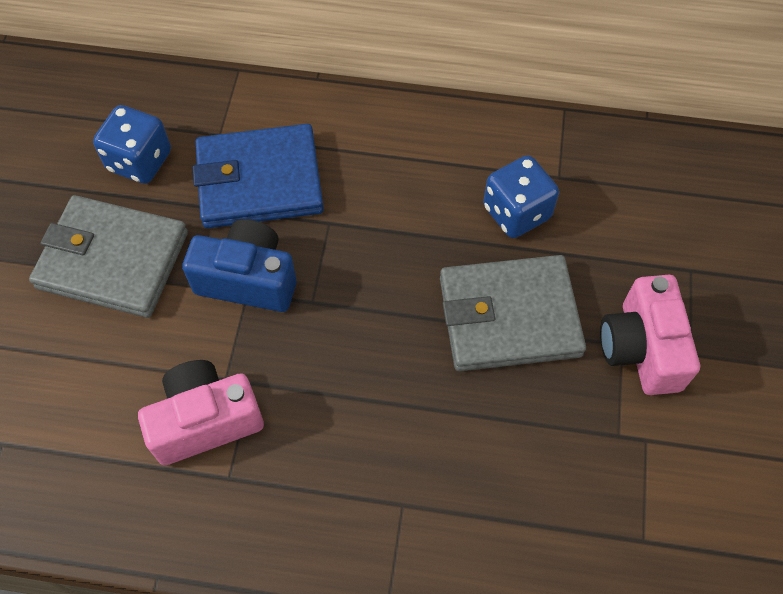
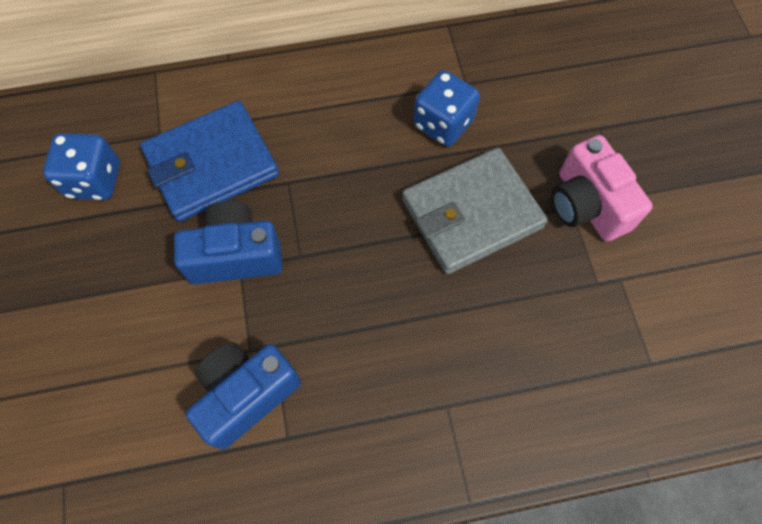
camera: 20 degrees left, 5 degrees up
grey wallet [29,195,188,318] -> none
pink camera [138,360,264,465] -> blue camera [186,342,301,449]

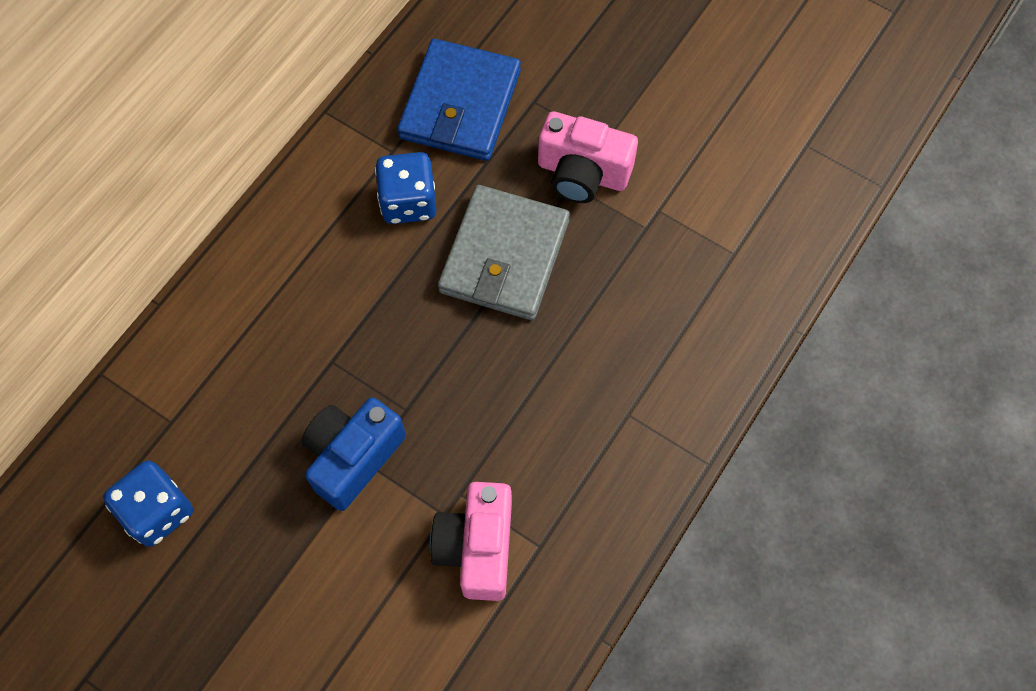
camera: 45 degrees left, 0 degrees up
blue wallet [140,100,279,222] -> blue wallet moved to [397,39,521,161]
blue camera [186,342,301,449] -> pink camera [430,482,512,601]

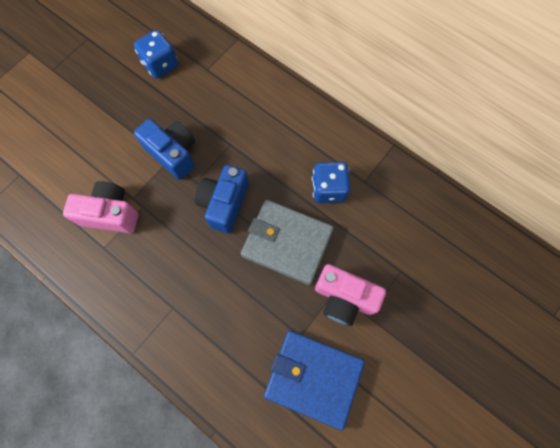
camera: 95 degrees right, 5 degrees up
blue wallet [397,39,521,161] -> blue wallet moved to [264,330,365,430]
pink camera [538,111,638,203] -> pink camera turned 90 degrees counterclockwise [315,264,386,326]
none -> blue camera [195,165,249,233]

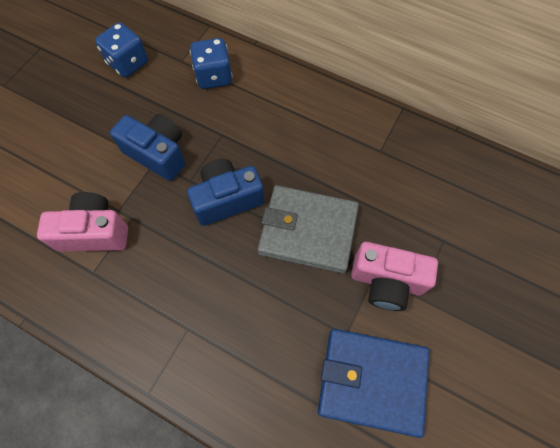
camera: 10 degrees left, 5 degrees down
blue camera [195,165,249,233] -> blue camera turned 60 degrees clockwise [187,159,264,226]
blue dice [312,162,350,203] -> blue dice moved to [190,38,233,89]

